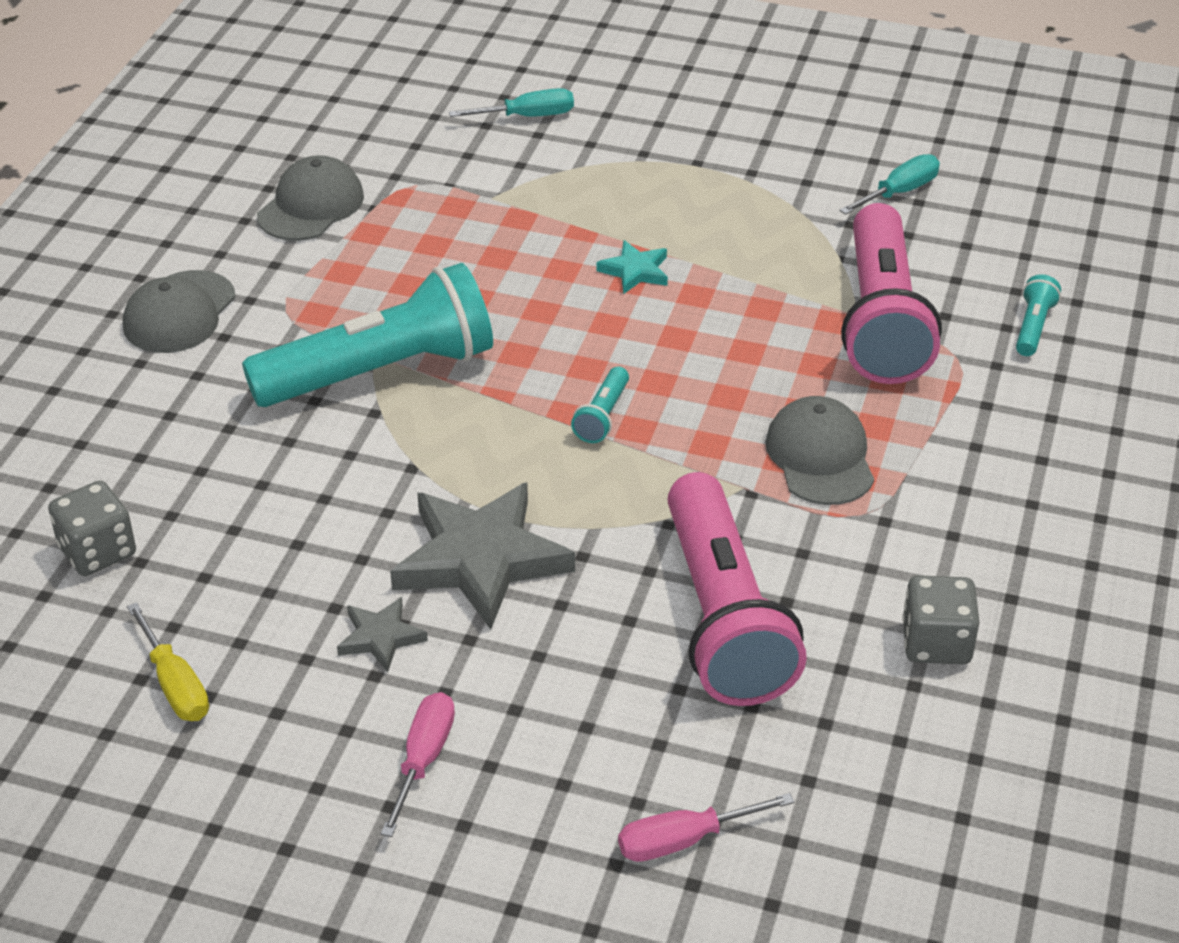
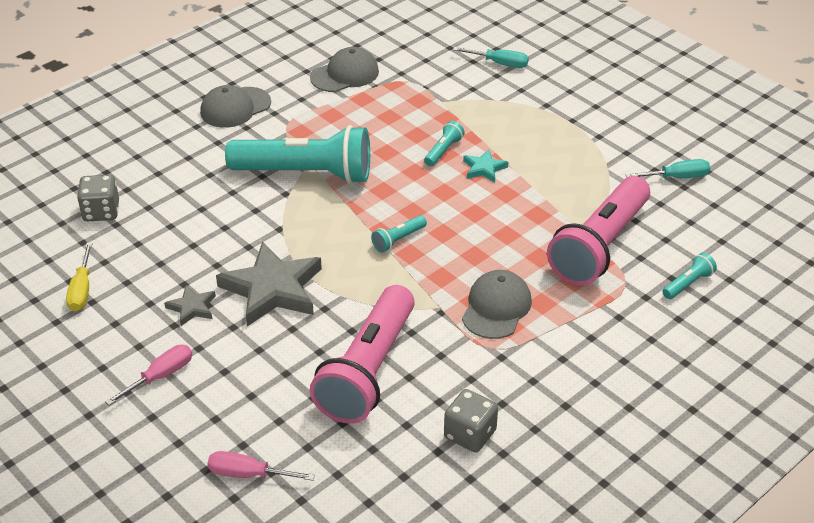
camera: 30 degrees right, 0 degrees up
none -> turquoise flashlight [424,121,465,166]

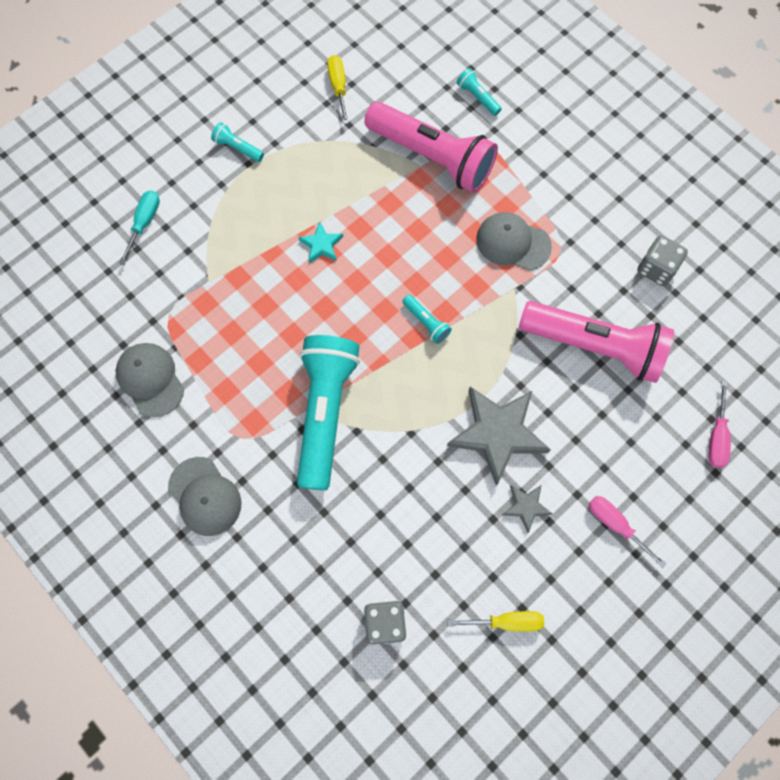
camera: 90 degrees left, 30 degrees up
turquoise flashlight [424,121,465,166] -> turquoise flashlight moved to [211,122,264,162]
turquoise screwdriver [626,159,710,178] -> yellow screwdriver [327,55,349,124]

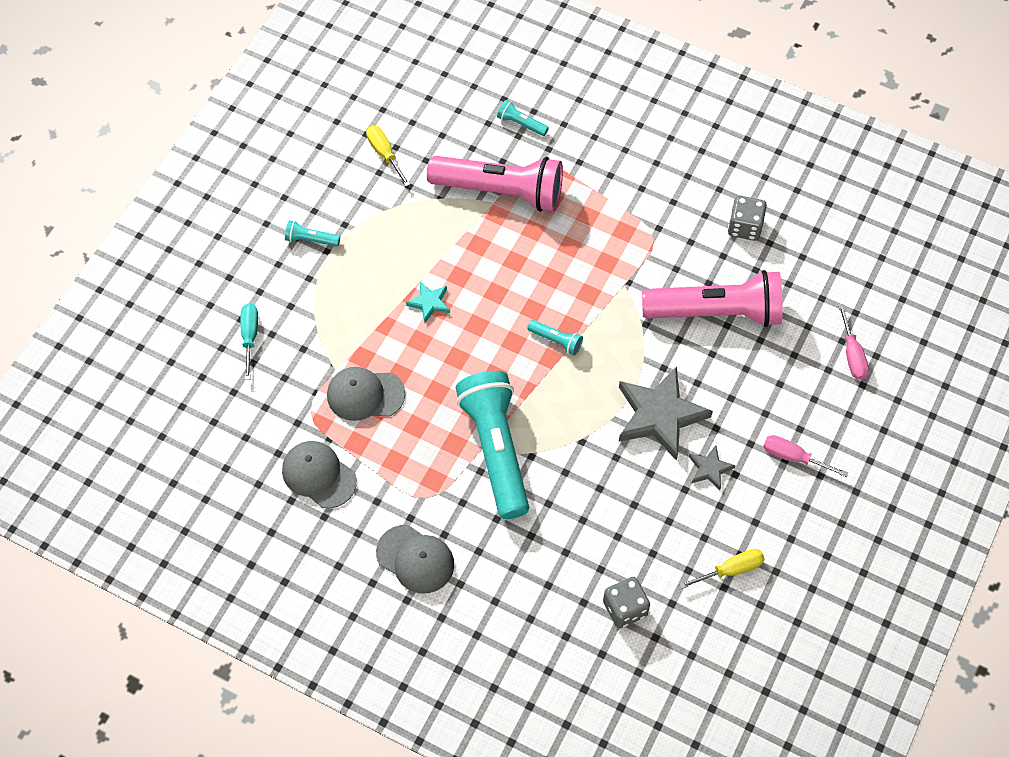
camera: 20 degrees left, 10 degrees down
grey cap [476,212,552,271] -> grey cap moved to [327,367,405,421]

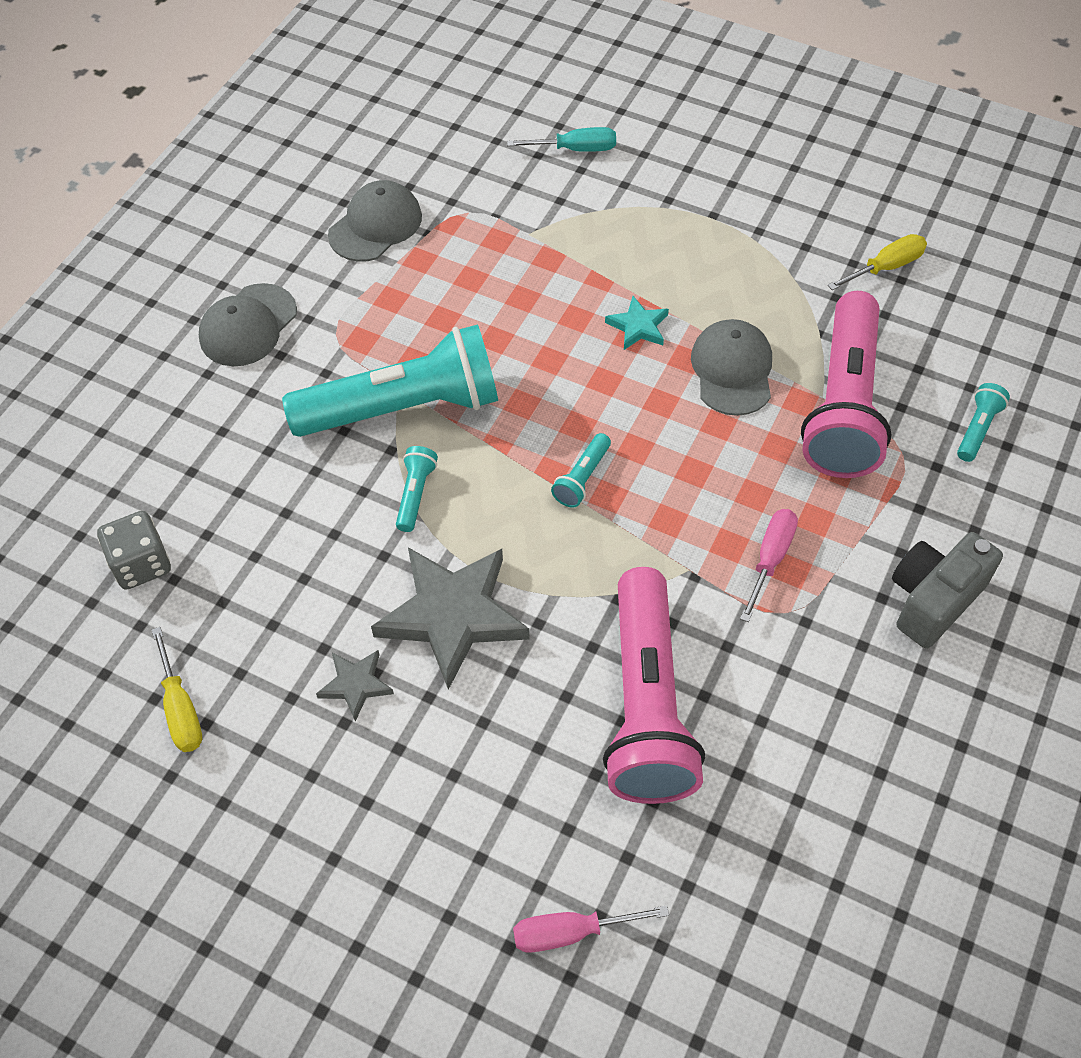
camera: 90 degrees right, 5 degrees down
turquoise flashlight [285,220,340,247] -> turquoise flashlight moved to [396,446,438,532]
grey cap [327,367,405,421] -> grey cap moved to [691,319,772,416]
grey dice [728,196,767,241] -> none
pink screwdriver [763,435,849,477] -> pink screwdriver moved to [740,509,798,622]
none -> grey camera [892,532,1003,648]

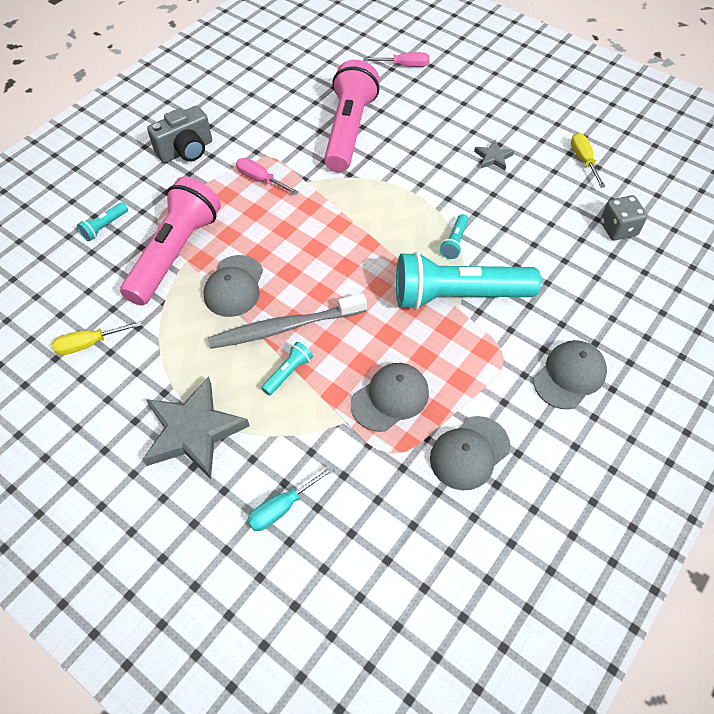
camera: 170 degrees left, 0 degrees up
grey star [371,547,530,690] -> grey star moved to [142,377,249,479]
turquoise screwdriver [507,127,616,152] -> turquoise screwdriver turned 45 degrees counterclockwise [247,465,334,531]
turquoise flashlight [551,433,611,508] -> turquoise flashlight moved to [261,342,313,396]
turquoise star [605,296,669,350] -> grey toothbrush [208,293,367,349]
pink screwdriver [740,509,798,622] -> pink screwdriver turned 90 degrees clockwise [236,158,299,195]
none -> grey cap [351,363,429,432]

